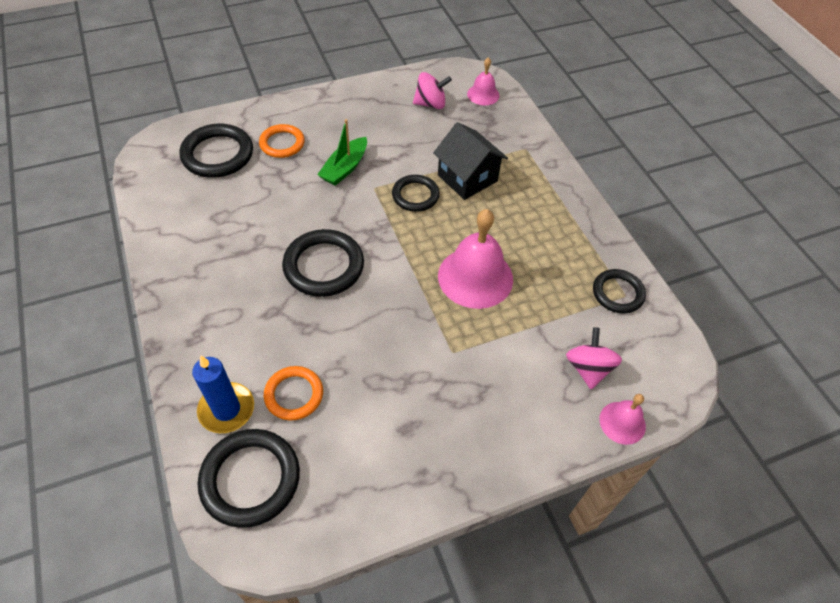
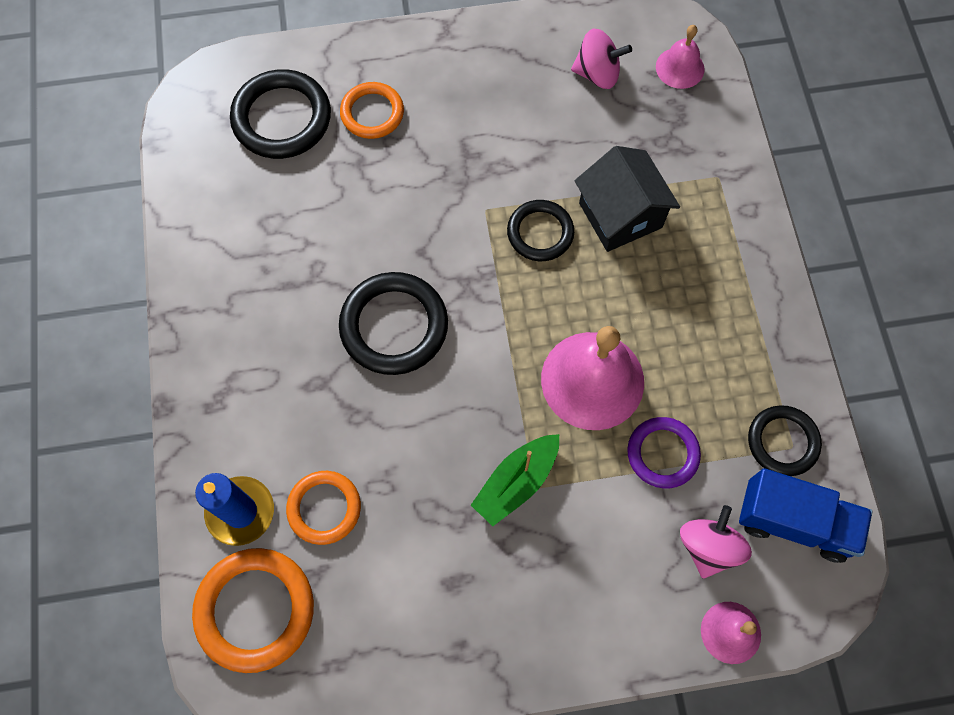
camera: 15 degrees right, 15 degrees up
black ring [198,429,300,528] -> orange ring [192,548,314,673]
green boat [317,119,367,186] -> green boat moved to [471,434,559,526]
none -> purple ring [627,417,701,488]
none -> blue truck [739,468,873,563]

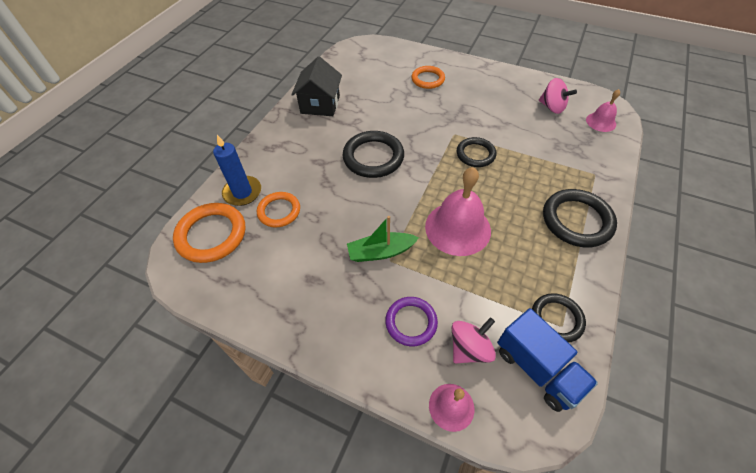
camera: 35 degrees right, 15 degrees down
black ring [230,69,331,159] -> black ring moved to [543,189,617,247]
black house [575,146,680,252] -> black house moved to [291,56,342,116]
purple ring [627,417,701,488] -> purple ring moved to [385,297,438,346]

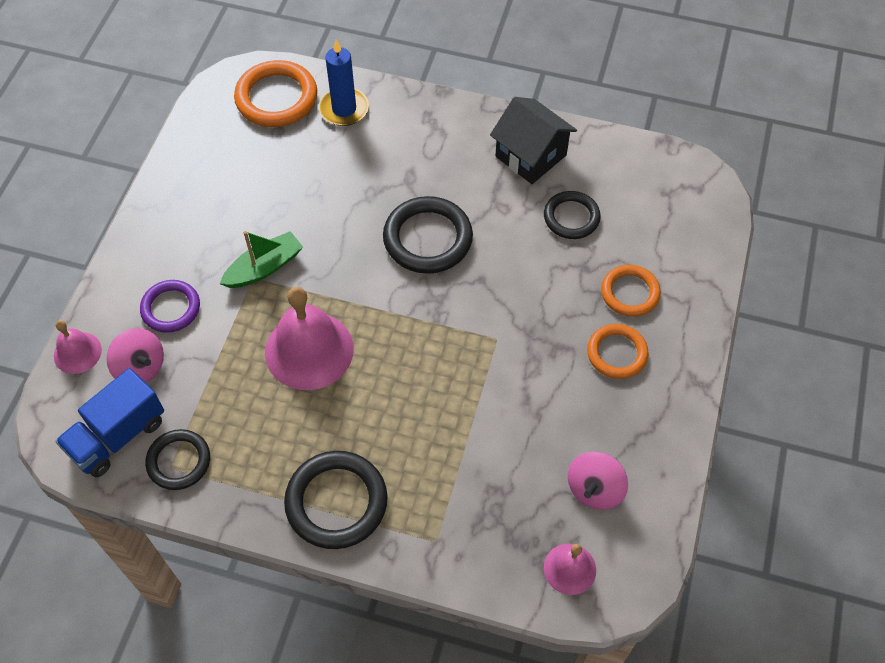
camera: 80 degrees right, 5 degrees up
orange ring [257,192,300,228] -> orange ring moved to [587,324,649,379]
black house [291,56,342,116] -> black house turned 45 degrees clockwise [490,97,577,184]
green boat [347,216,419,262] -> green boat turned 75 degrees clockwise [220,231,303,288]
black ring [457,137,496,167] -> black ring moved to [544,191,601,239]

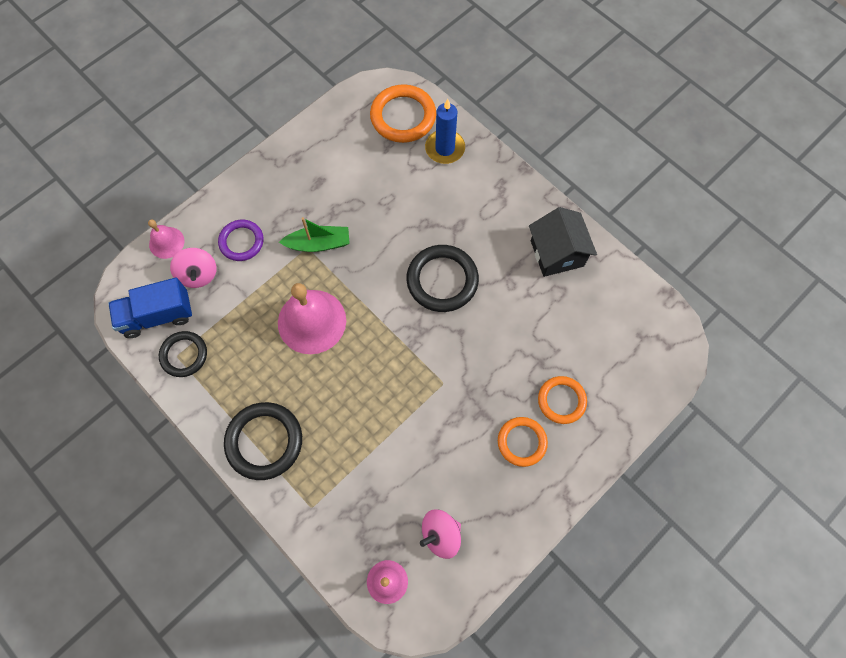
camera: 30 degrees right, 10 degrees up
black ring [544,191,601,239] -> none

